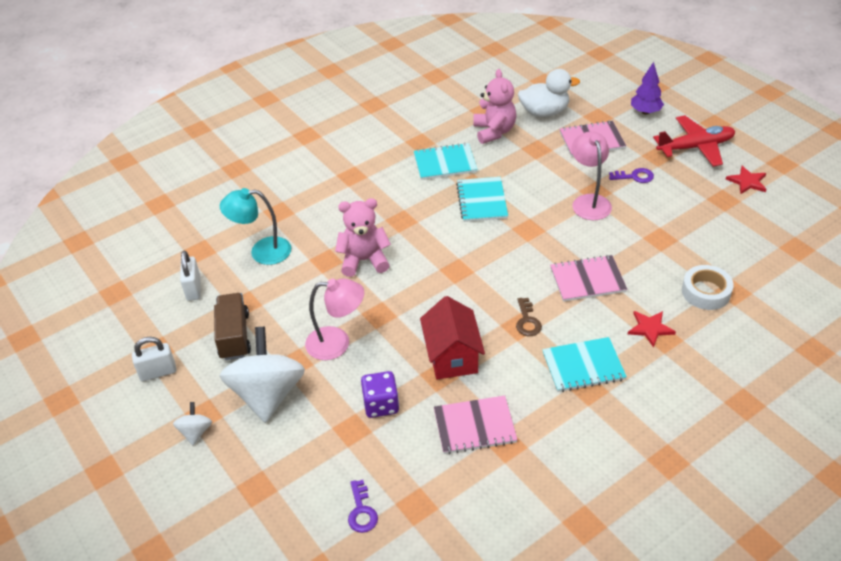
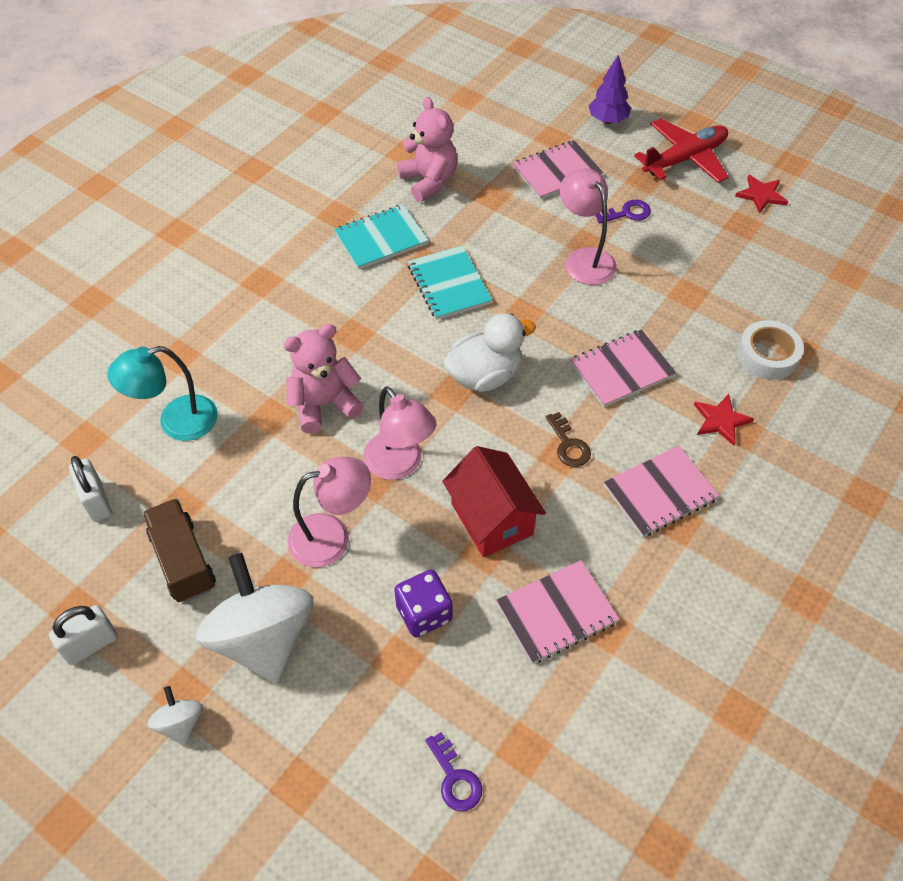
camera: 20 degrees left, 10 degrees up
white duck [518,69,580,117] -> white duck moved to [443,313,536,392]
turquoise notebook [542,337,627,392] -> pink notebook [604,445,720,537]
none -> pink lamp [363,386,436,480]

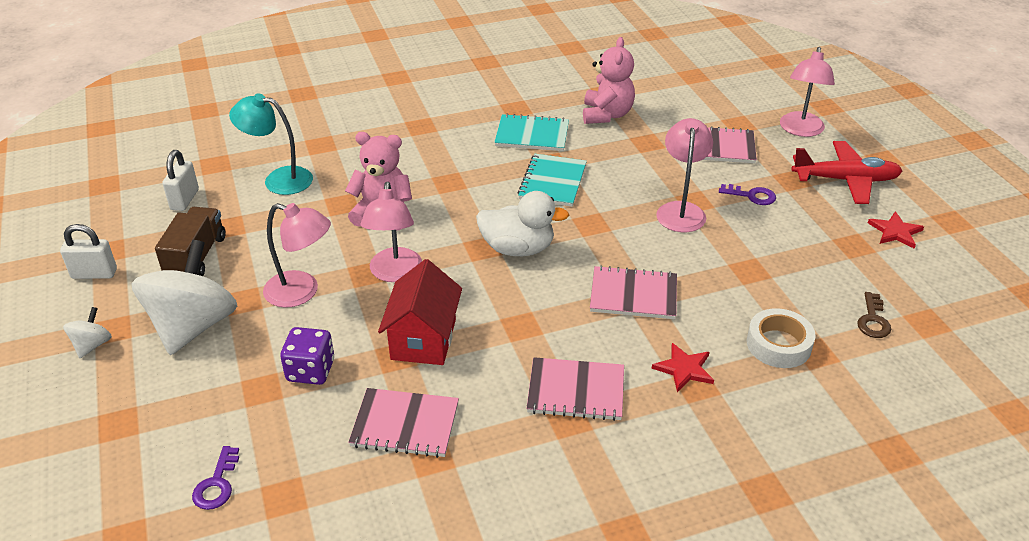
camera: 35 degrees right, 15 degrees down
brown key [546,412,591,467] -> brown key moved to [857,292,892,338]
purple tree [589,55,631,124] -> pink lamp [780,47,835,137]

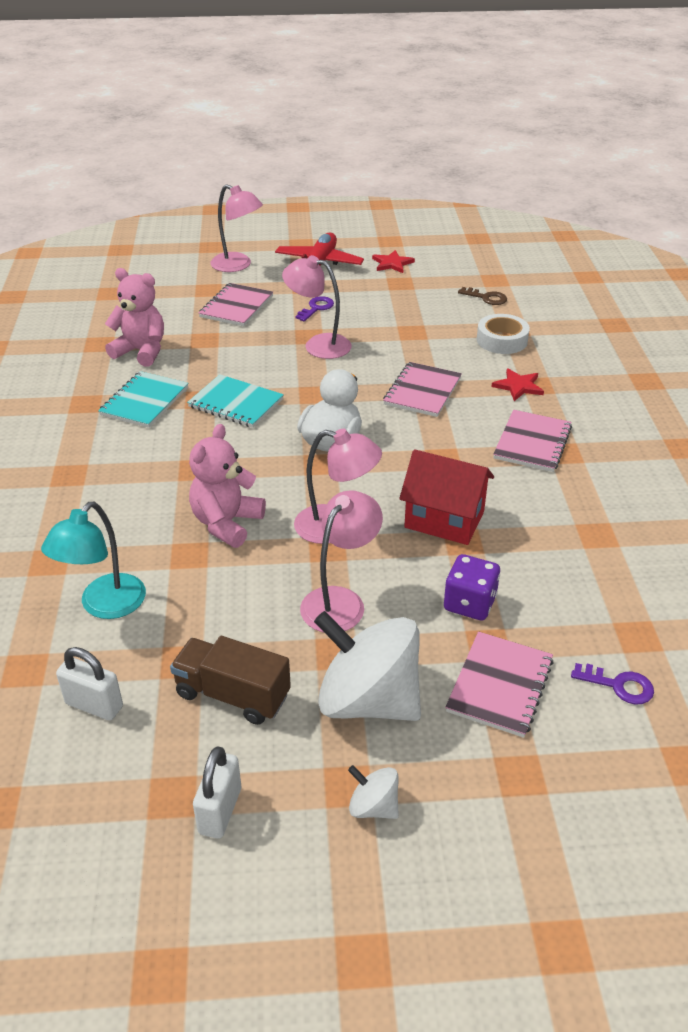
camera: 75 degrees left, 0 degrees up
pink notebook [348,388,459,458] -> pink notebook moved to [445,631,554,738]

